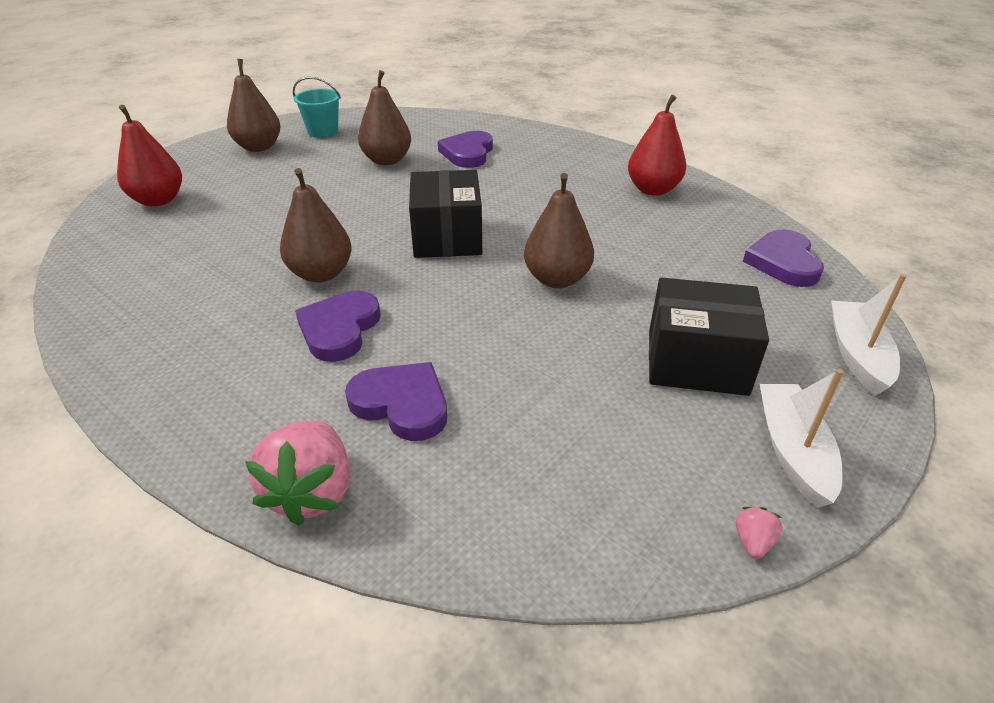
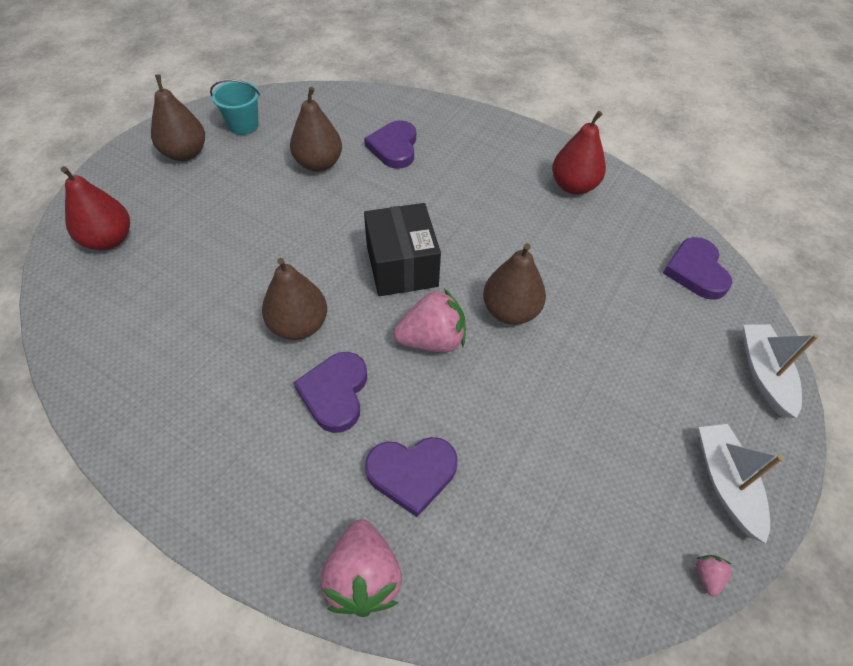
camera: 10 degrees left, 15 degrees up
purple heart [345,362,447,441] -> purple heart turned 150 degrees clockwise [365,437,458,517]
black box [649,278,769,396] -> none
none -> pink strawberry [394,289,466,352]

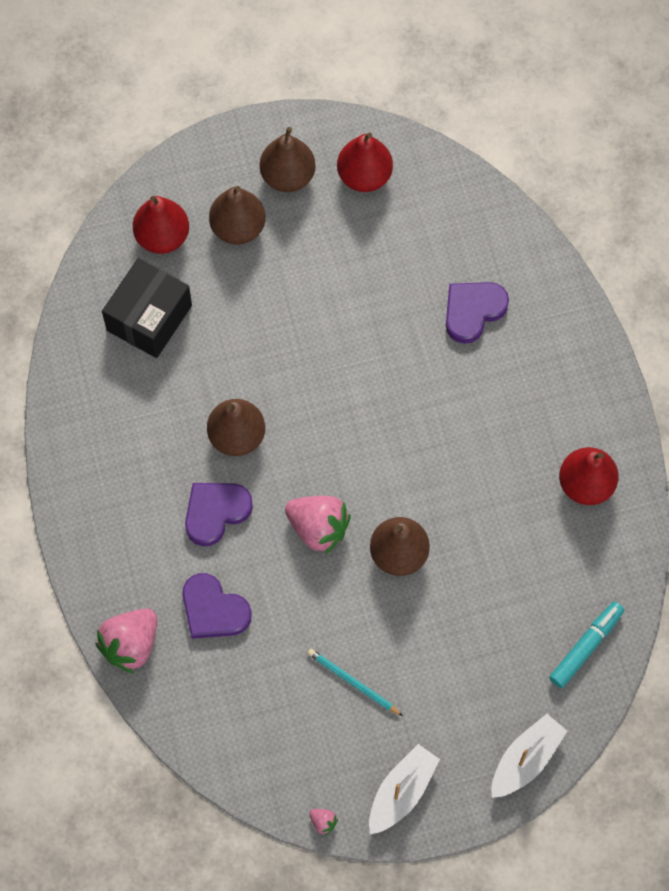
camera: 45 degrees right, 15 degrees up
turquoise bucket [210,79,260,135] -> red pear [337,132,393,192]
brown pear [290,87,342,172] -> brown pear moved to [209,186,265,245]
black box [364,203,441,296] -> black box moved to [102,258,192,358]
purple heart [663,237,732,300] -> turquoise marker [549,602,624,688]
pink strawberry [696,555,732,597] -> pink strawberry turned 75 degrees clockwise [309,809,338,836]
none -> turquoise pencil [307,649,403,716]

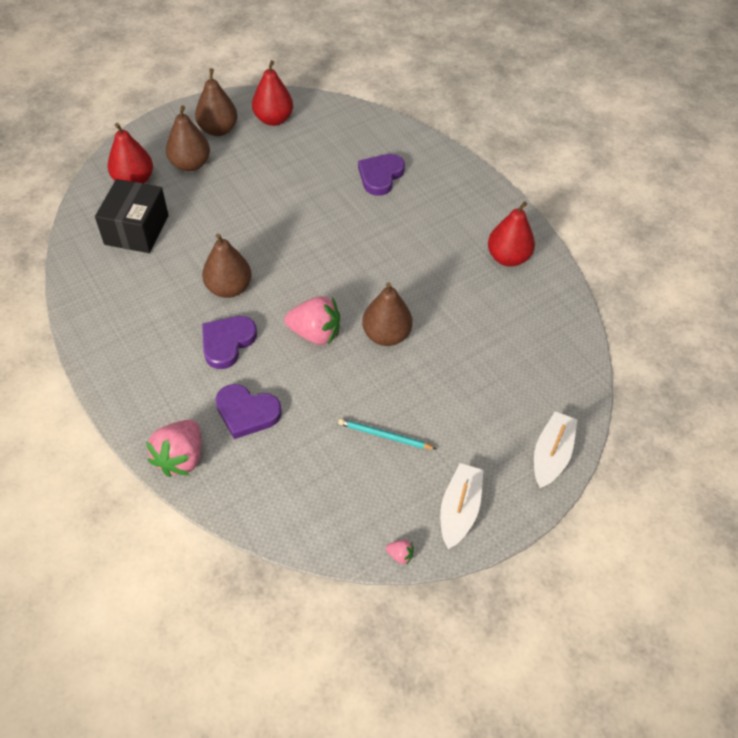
camera: 20 degrees left, 15 degrees down
turquoise marker [549,602,624,688] -> none

